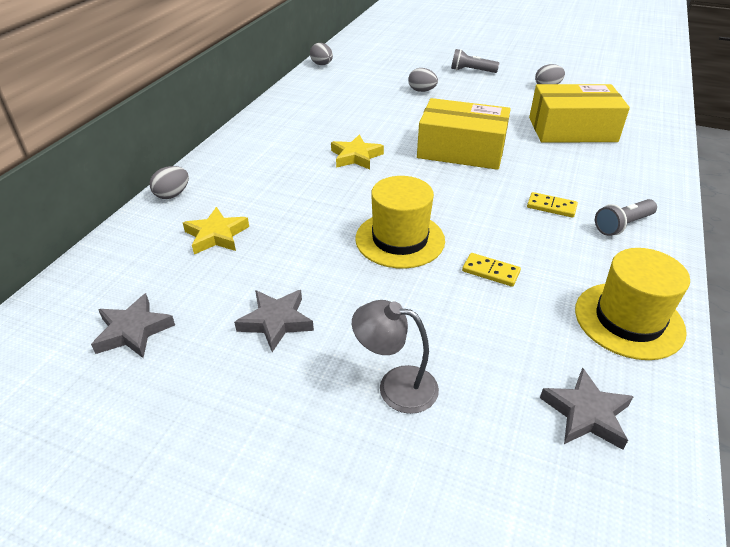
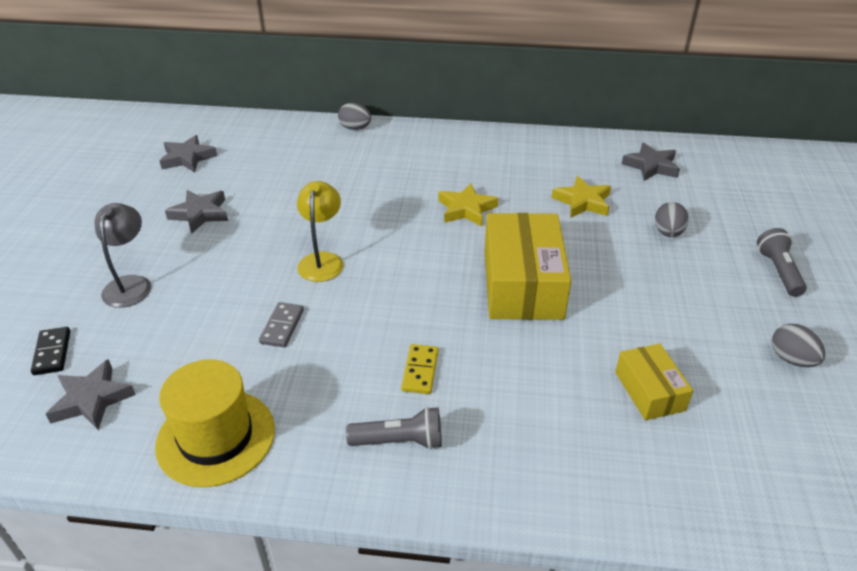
camera: 75 degrees right, 0 degrees up
yellow star [183,207,249,254] -> yellow star moved to [552,176,611,218]
grey egg [310,43,333,65] -> none
yellow hat [355,176,445,269] -> yellow lamp [297,181,343,282]
yellow domino [462,253,521,287] -> grey domino [259,302,304,347]
yellow box [529,84,630,142] -> yellow box [615,344,693,420], size x0.53
grey flashlight [595,199,657,236] -> grey flashlight turned 135 degrees clockwise [346,407,442,450]
none -> black domino [31,327,70,375]
none -> grey star [622,143,680,181]

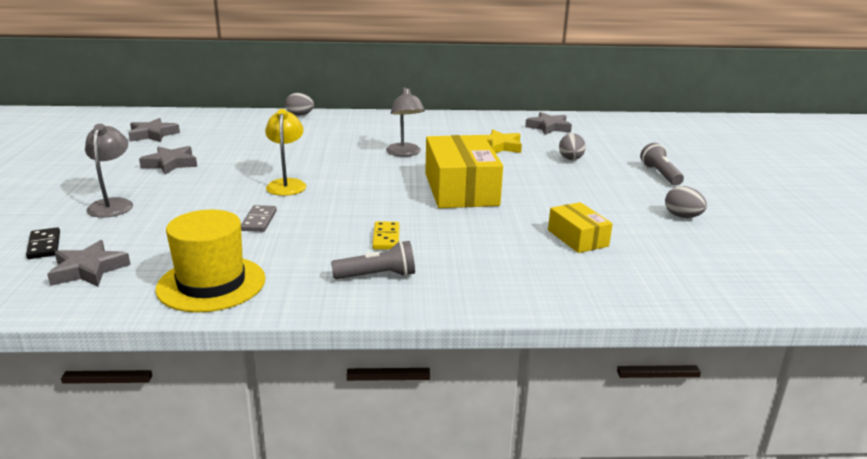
camera: 10 degrees left, 15 degrees down
yellow star [438,183,498,226] -> grey lamp [386,87,425,157]

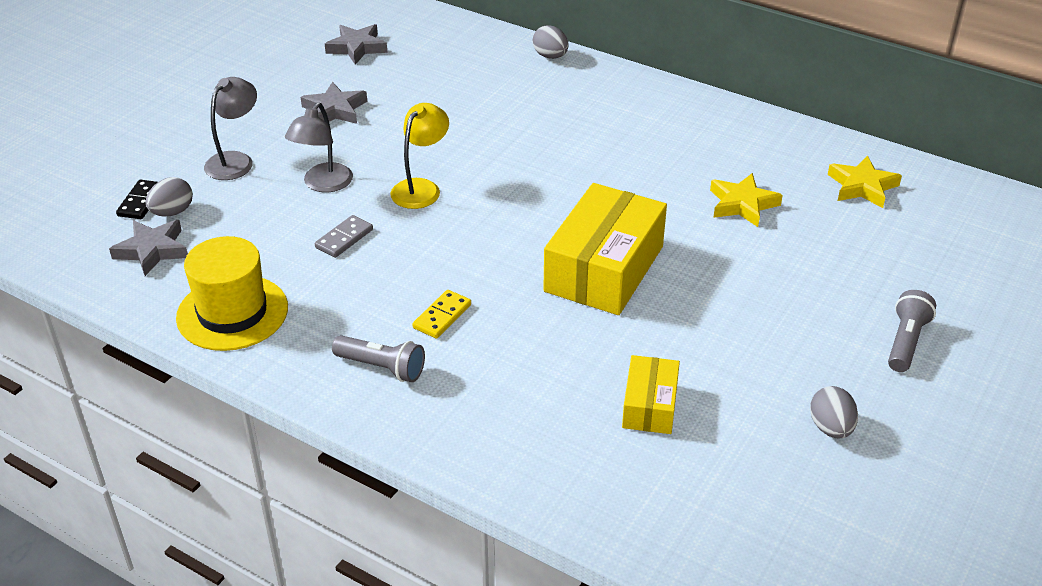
camera: 35 degrees right, 15 degrees up
grey lamp [386,87,425,157] -> grey lamp moved to [285,103,353,192]
grey star [525,112,572,135] -> yellow star [828,156,902,208]
grey egg [559,133,586,160] -> grey egg moved to [146,177,193,216]

